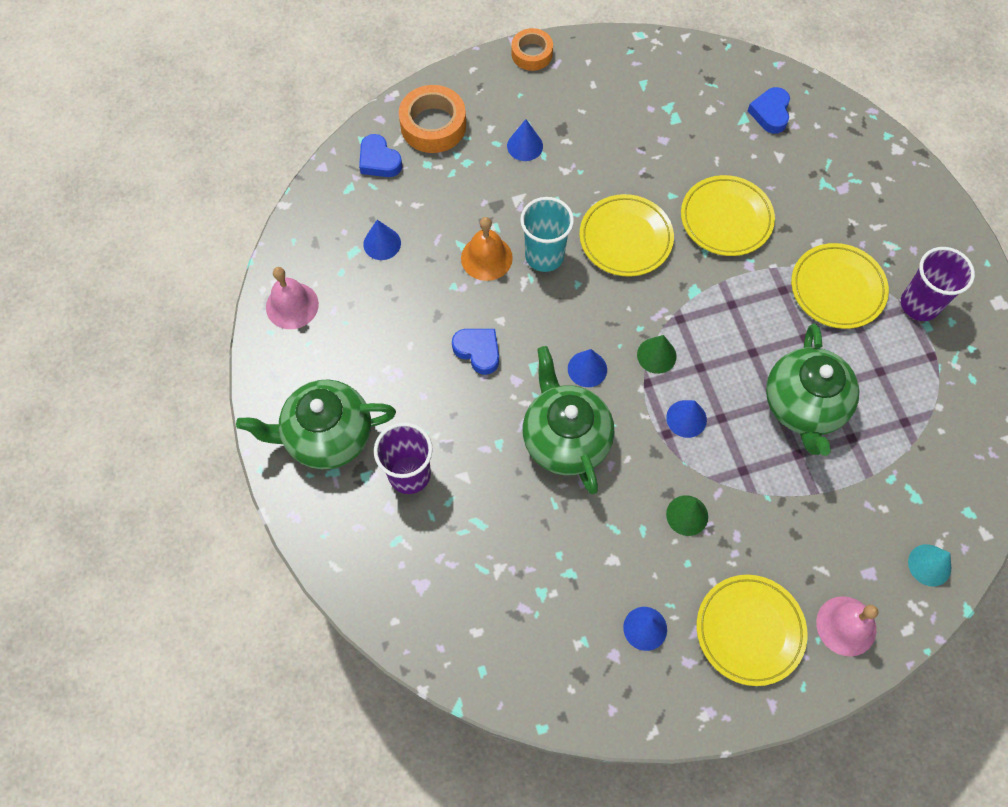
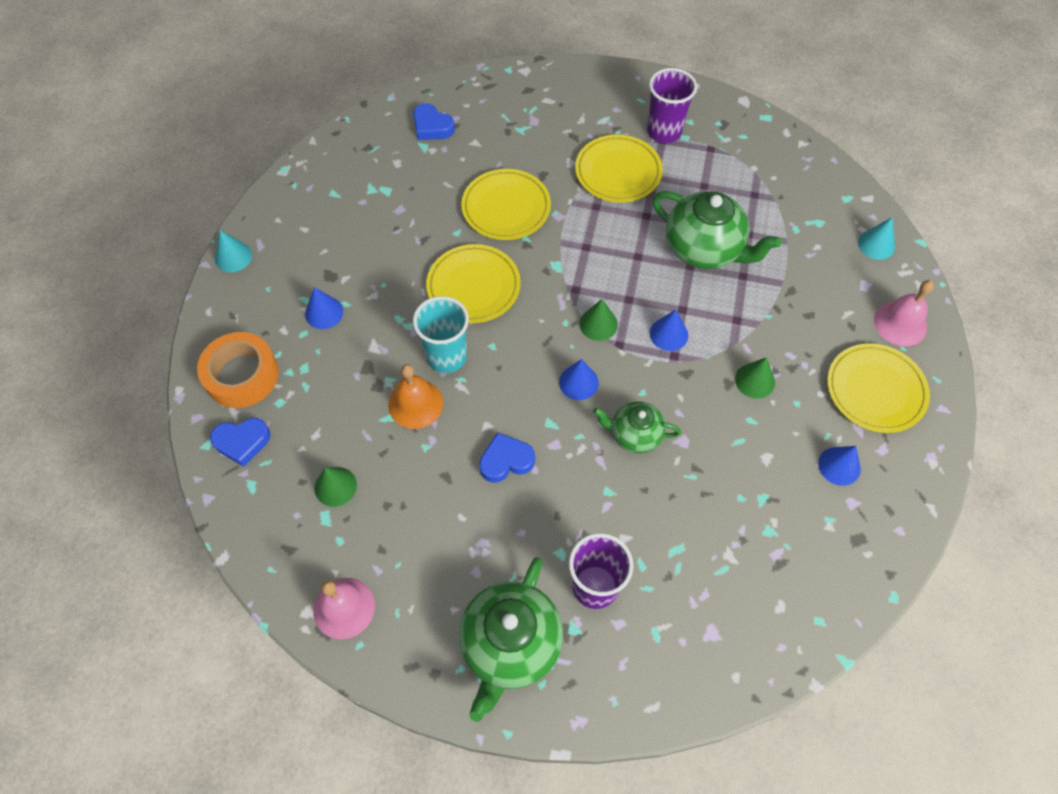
camera: 60 degrees left, 5 degrees down
blue cone [363,220,401,260] -> green cone [314,467,357,507]
orange tape [511,28,553,71] -> turquoise cone [215,230,252,272]
green teapot [523,346,614,494] -> green teapot [593,401,681,453], size x0.59

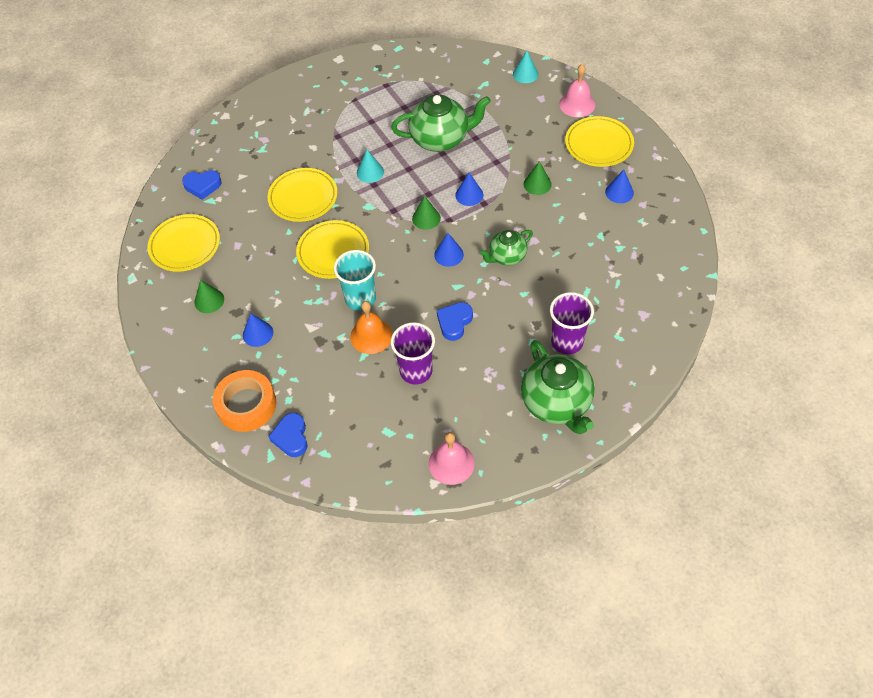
camera: 40 degrees left, 5 degrees down
blue heart [210,418,271,467] -> blue heart turned 135 degrees clockwise [268,413,307,457]
turquoise cone [215,230,252,272] -> turquoise cone moved to [357,150,384,183]
green cone [314,467,357,507] -> green cone moved to [194,280,224,313]
yellow plate [575,135,663,203] -> yellow plate moved to [147,214,220,272]
purple cup [647,68,697,143] -> purple cup moved to [391,322,435,384]

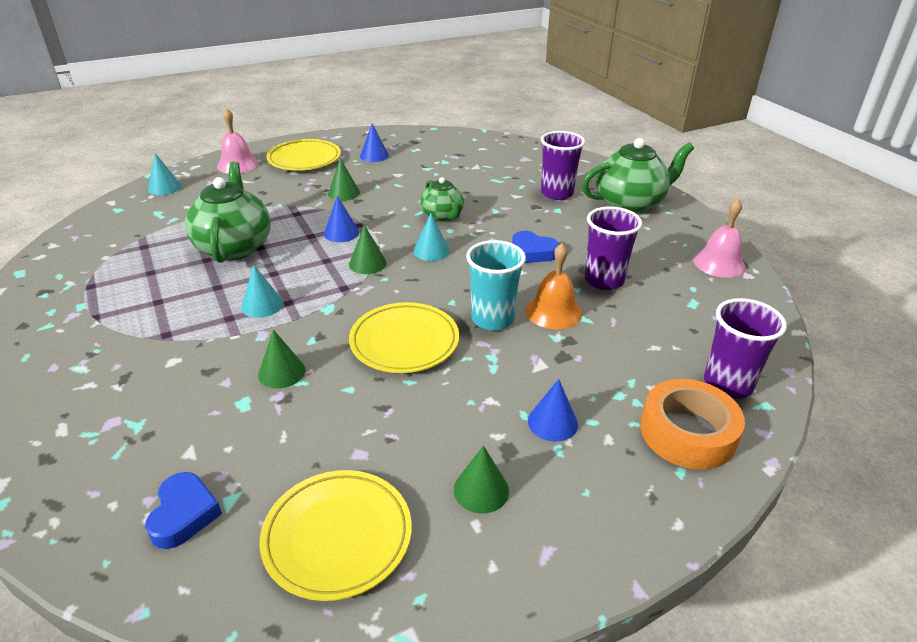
camera: 90 degrees left, 20 degrees down
yellow plate [268,168,337,222] -> green cone [258,330,305,388]
blue heart [268,413,307,457] -> purple cup [704,298,787,399]
blue cone [434,233,464,267] -> turquoise cone [413,213,450,261]

